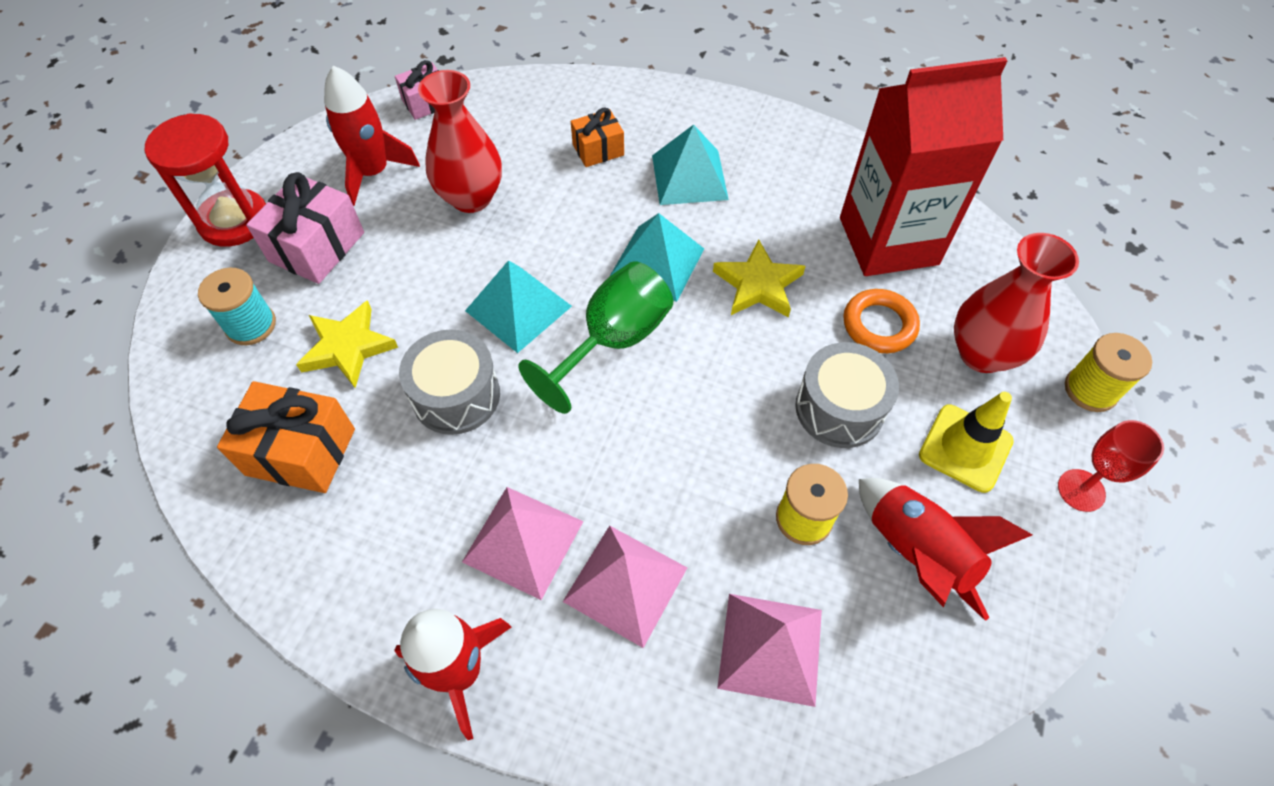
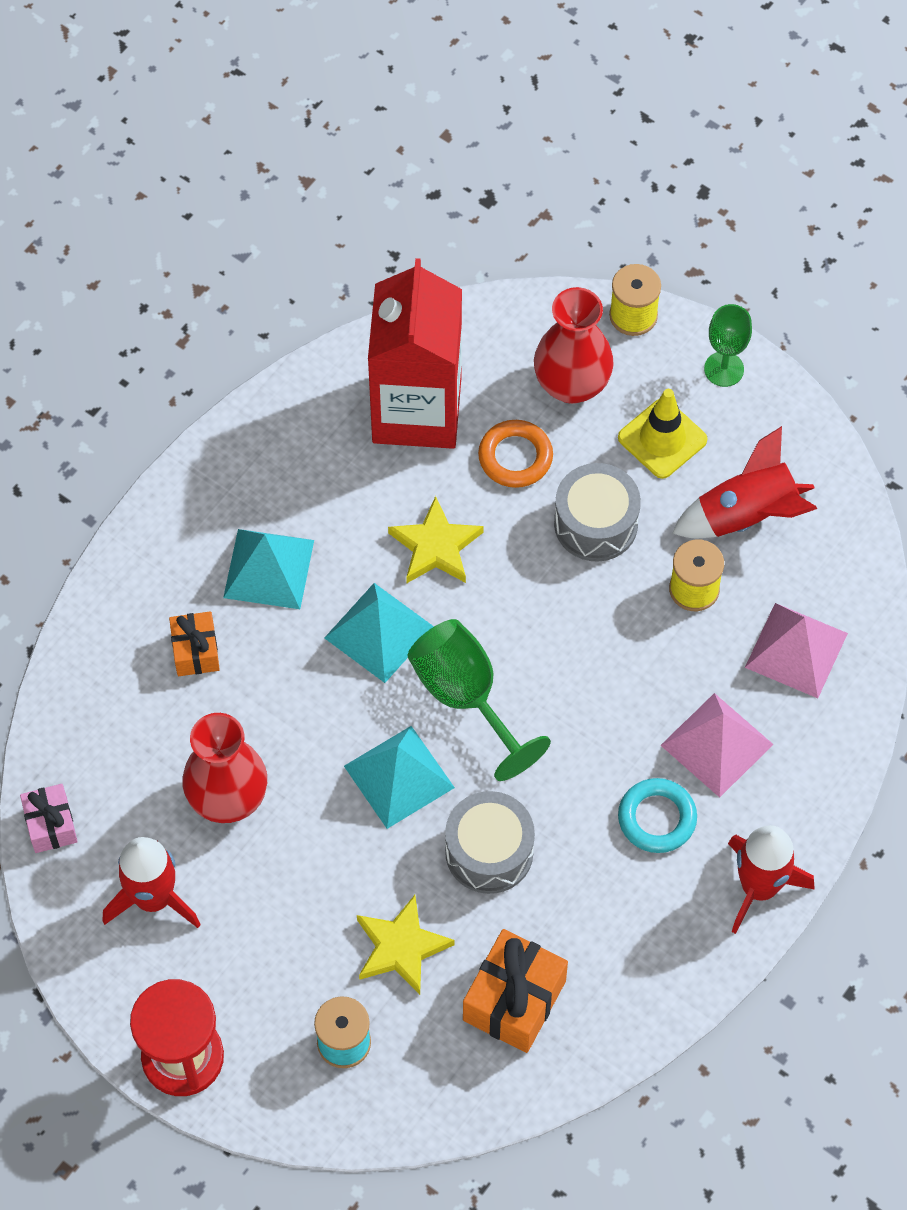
camera: 75 degrees left, 5 degrees up
pink gift [246,172,364,284] -> none
pink pyramid [462,487,583,600] -> turquoise ring [618,778,697,853]
red goblet [1058,420,1164,512] -> green goblet [704,304,752,387]

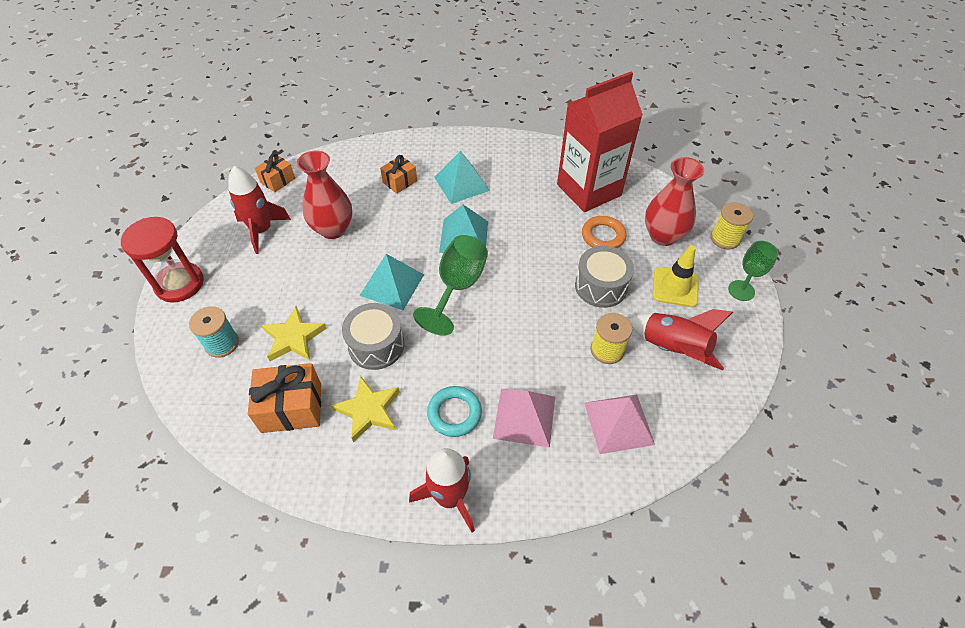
camera: 55 degrees right, 10 degrees down
pink gift [20,784,78,853] -> orange gift [255,154,295,192]
yellow star [388,496,484,583] -> yellow star moved to [331,376,400,442]

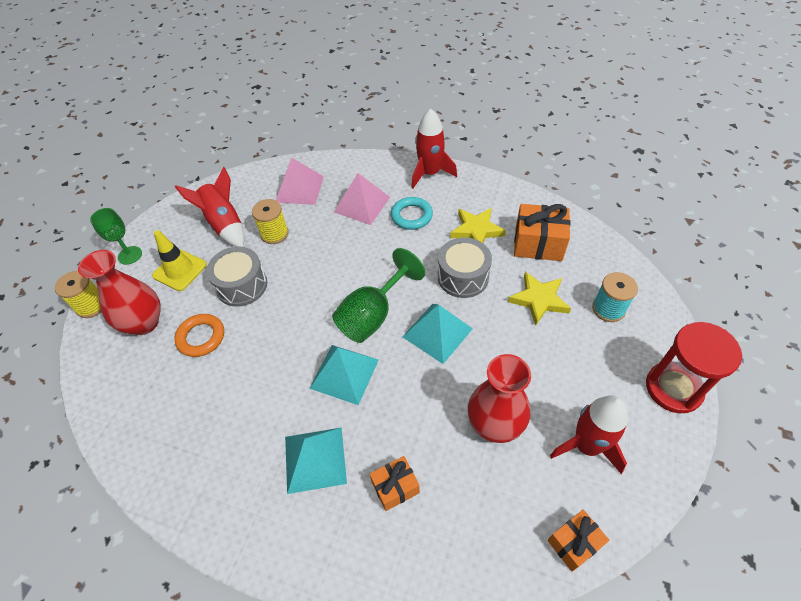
camera: 160 degrees left, 0 degrees up
red carton [557,72,643,212] -> none

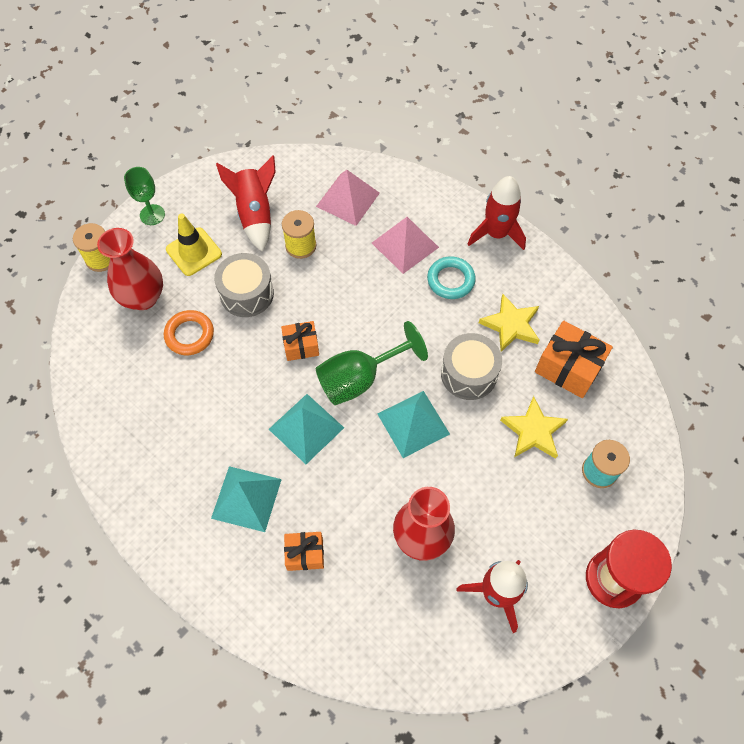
camera: 20 degrees right, 10 degrees up
orange gift [547,509,610,571] -> orange gift moved to [281,321,319,361]

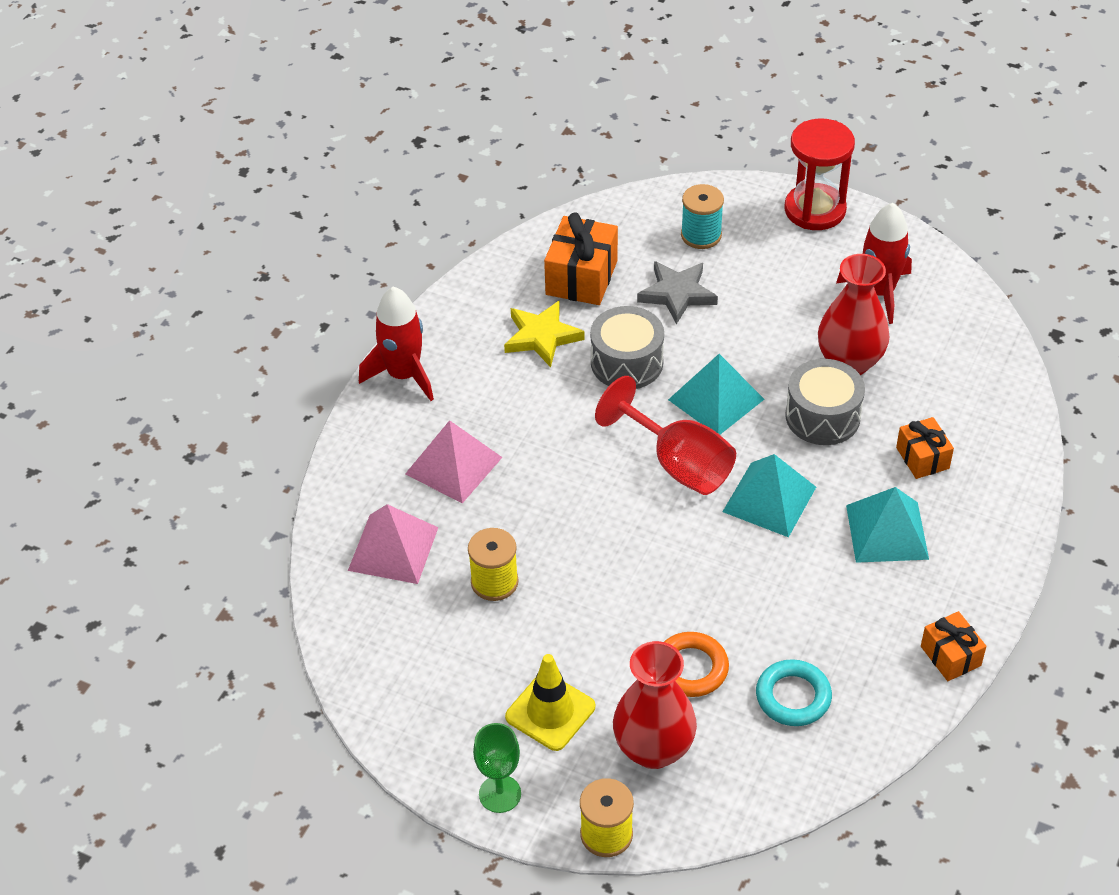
camera: 105 degrees left, 15 degrees down
grey drum [214,253,274,317] -> grey drum moved to [786,359,865,445]
red rocket [216,155,276,252] -> none
orange gift [281,321,319,361] -> orange gift moved to [921,611,987,681]
green goblet [316,321,428,405] -> red goblet [595,376,736,495]
turquoise ring [427,257,476,299] -> turquoise ring moved to [756,659,832,726]
yellow star [500,396,568,459] -> grey star [637,261,718,325]

